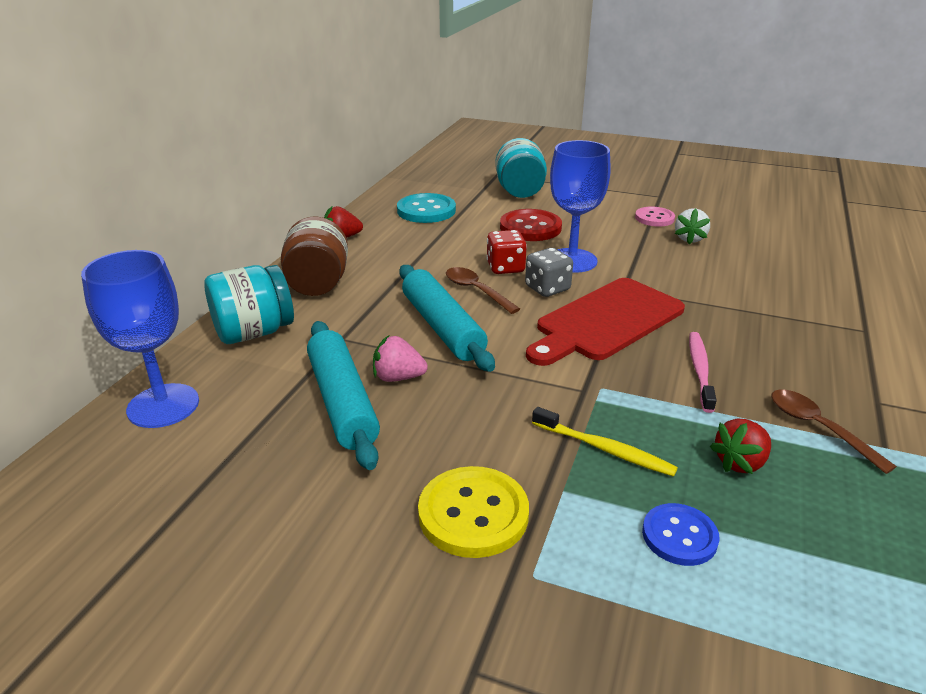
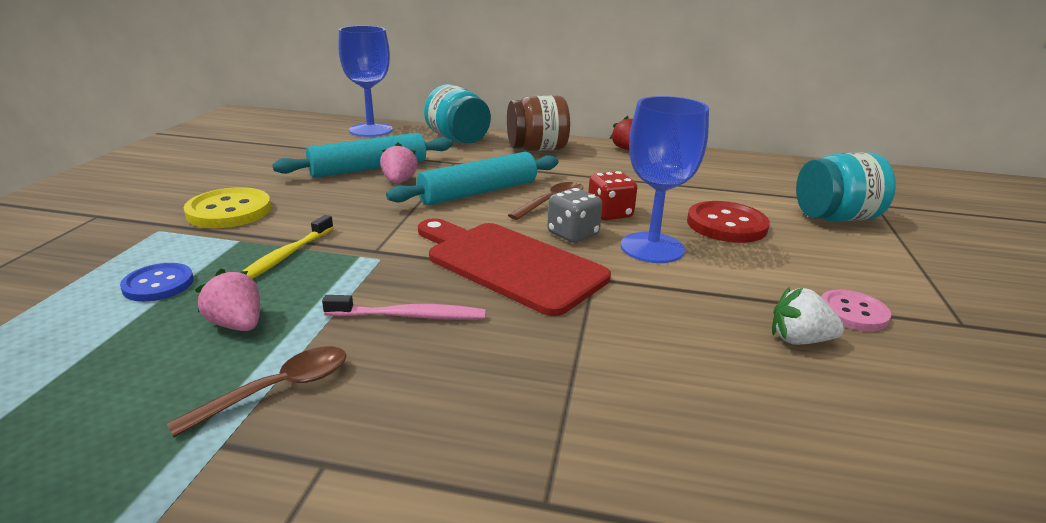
camera: 80 degrees right, 5 degrees down
turquoise button [397,193,456,223] -> none
red strawberry [710,418,771,474] -> pink strawberry [195,269,260,331]

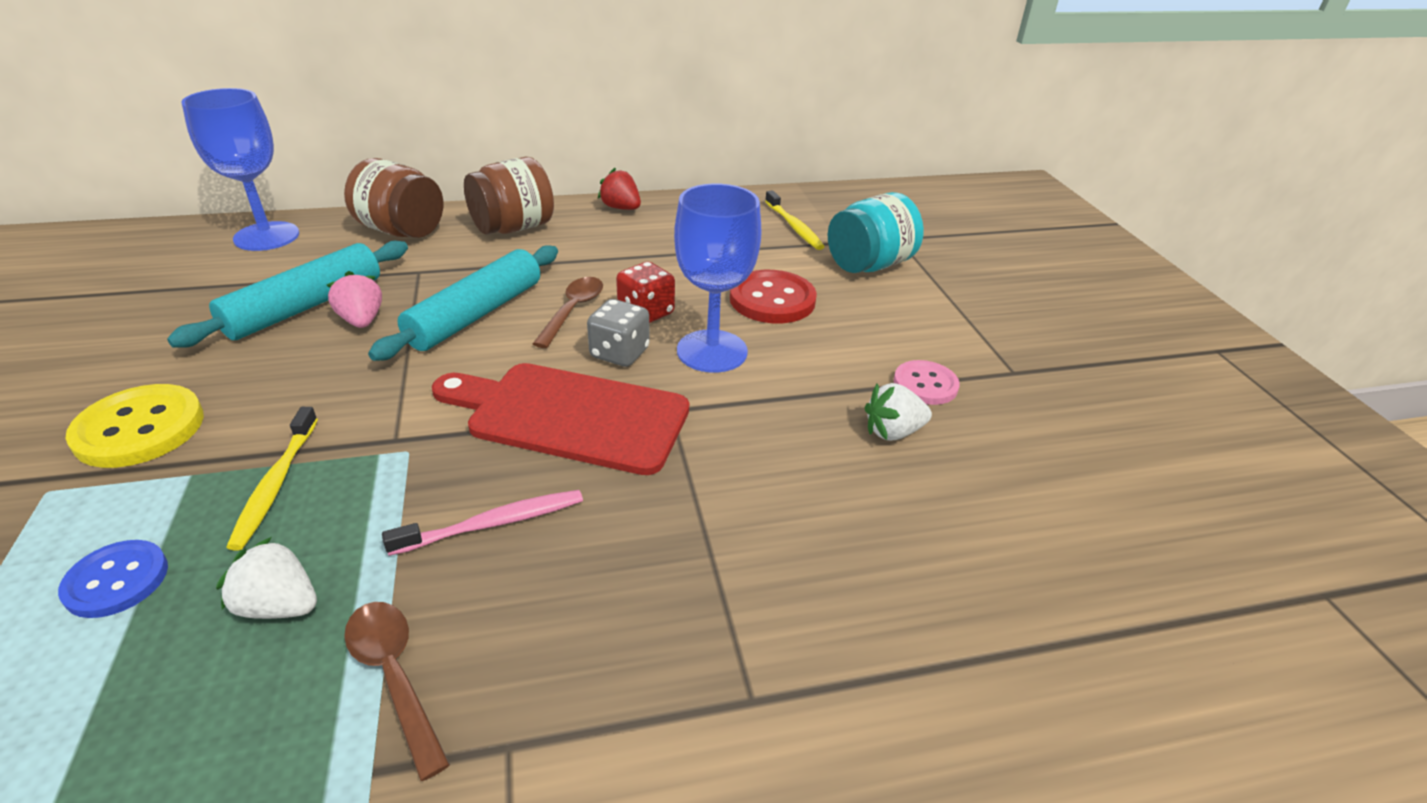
camera: 25 degrees left, 10 degrees up
brown spoon [167,346,346,437] -> brown spoon turned 60 degrees counterclockwise [344,602,450,781]
pink strawberry [195,269,260,331] -> white strawberry [216,537,317,619]
turquoise jar [424,84,491,144] -> brown jar [344,158,443,238]
none -> yellow toothbrush [765,191,825,250]

